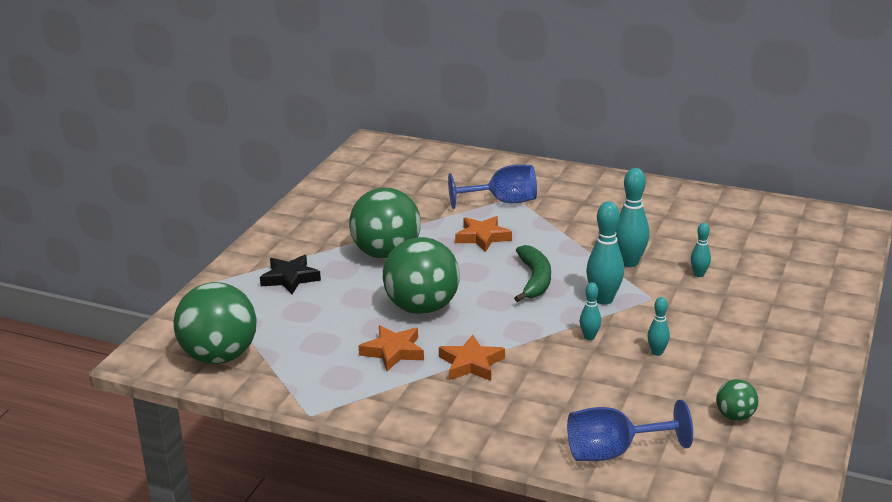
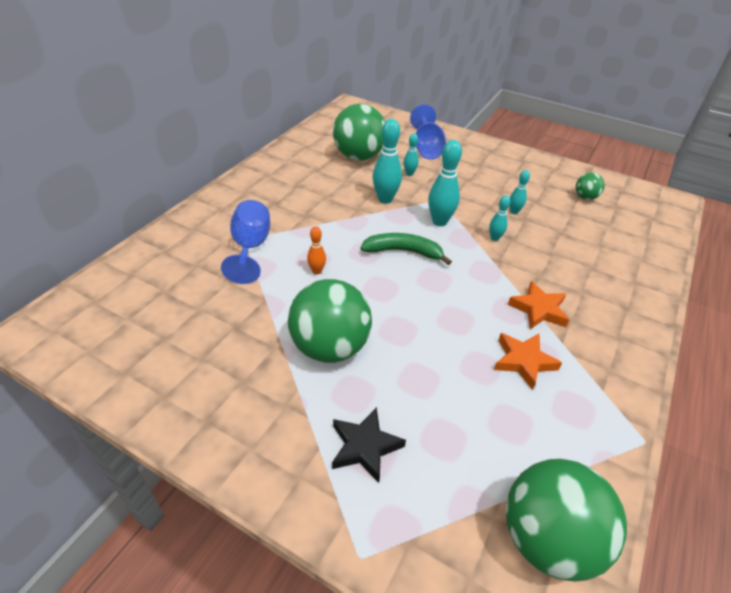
camera: 85 degrees left, 15 degrees up
green ball [383,237,460,314] -> green ball moved to [333,104,385,161]
orange star [455,216,512,252] -> orange bowling pin [307,226,326,275]
blue goblet [567,400,693,461] -> blue goblet moved to [410,105,446,159]

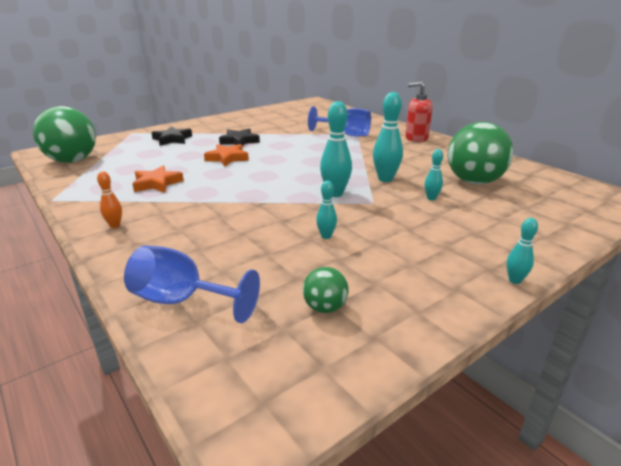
camera: 115 degrees right, 15 degrees down
green ball [288,279,372,363] -> black star [219,128,260,146]
orange bowling pin [307,226,326,275] -> orange bowling pin moved to [97,171,122,228]
green banana [361,233,452,265] -> none
blue goblet [410,105,446,159] -> blue goblet moved to [124,246,260,323]
turquoise bowling pin [489,195,510,241] -> turquoise bowling pin moved to [507,218,538,284]
orange star [508,281,569,329] -> orange star moved to [204,144,249,166]
none -> red soap dispenser [405,81,433,142]

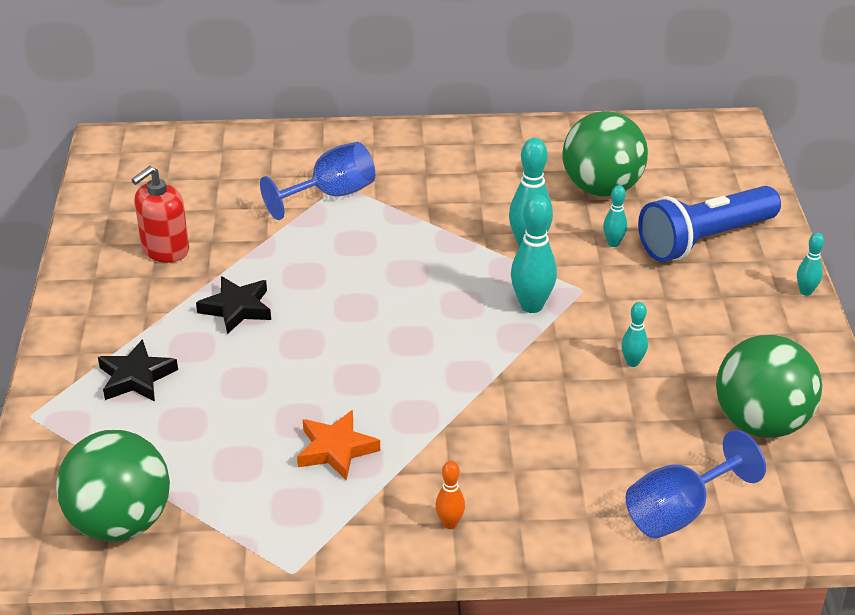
camera: 55 degrees left, 10 degrees up
orange star [204,144,249,166] -> none
green ball [303,267,349,313] -> green ball [716,335,822,438], size x2.14
red soap dispenser [405,81,433,142] -> red soap dispenser moved to [131,166,189,263]
none -> blue flashlight [638,186,781,262]

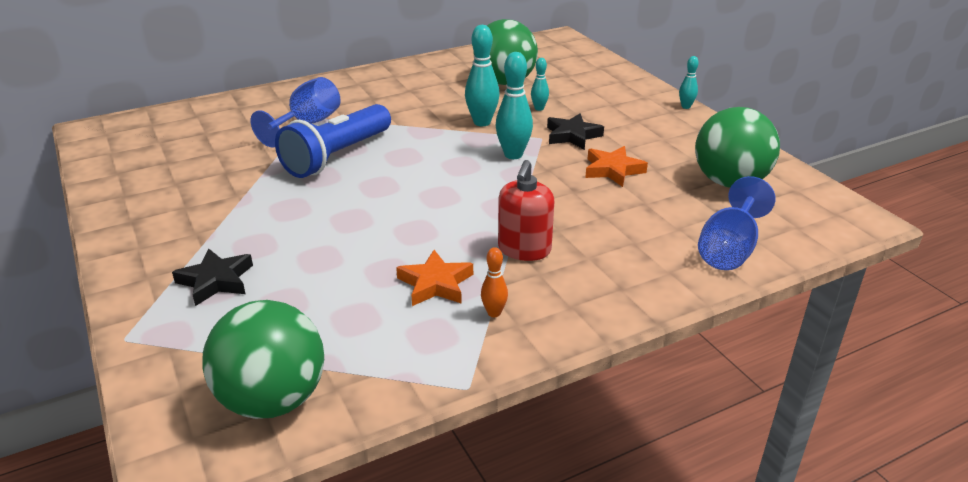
camera: 25 degrees left, 5 degrees down
red soap dispenser [131,166,189,263] -> red soap dispenser moved to [498,160,554,261]
black star [196,276,271,334] -> black star moved to [547,113,604,150]
orange bowling pin [435,461,465,529] -> orange bowling pin moved to [481,247,508,317]
turquoise bowling pin [621,302,648,367] -> orange star [585,146,648,187]
blue flashlight [638,186,781,262] -> blue flashlight moved to [275,104,391,178]

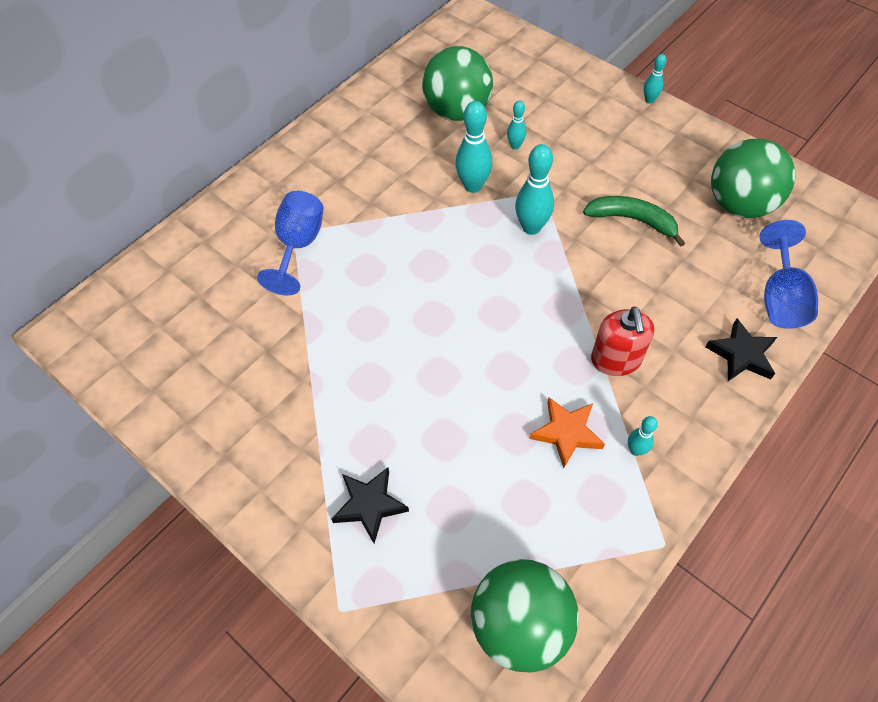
camera: 20 degrees left, 25 degrees up
blue flashlight [275,104,391,178] -> none
orange bowling pin [481,247,508,317] -> turquoise bowling pin [628,416,658,456]
black star [547,113,604,150] -> black star moved to [705,318,777,381]
orange star [585,146,648,187] -> green banana [583,196,685,247]

